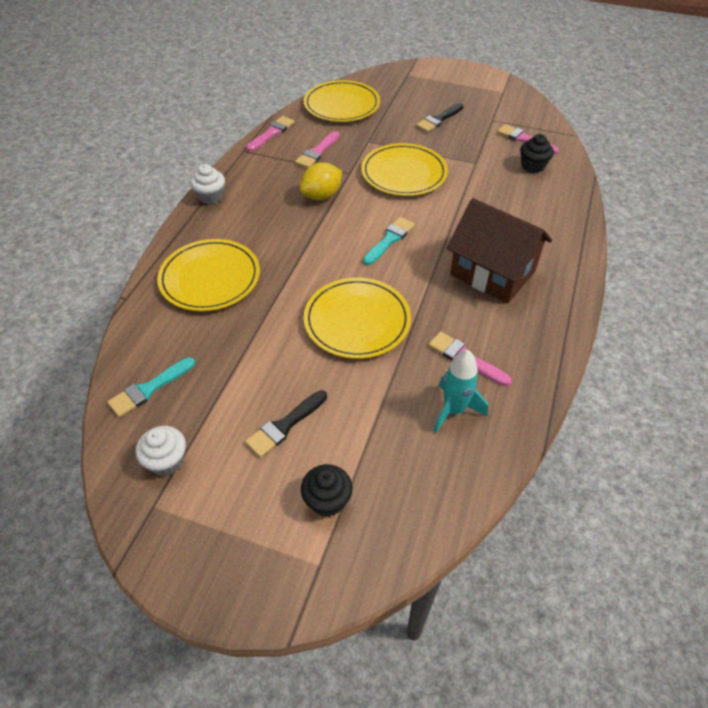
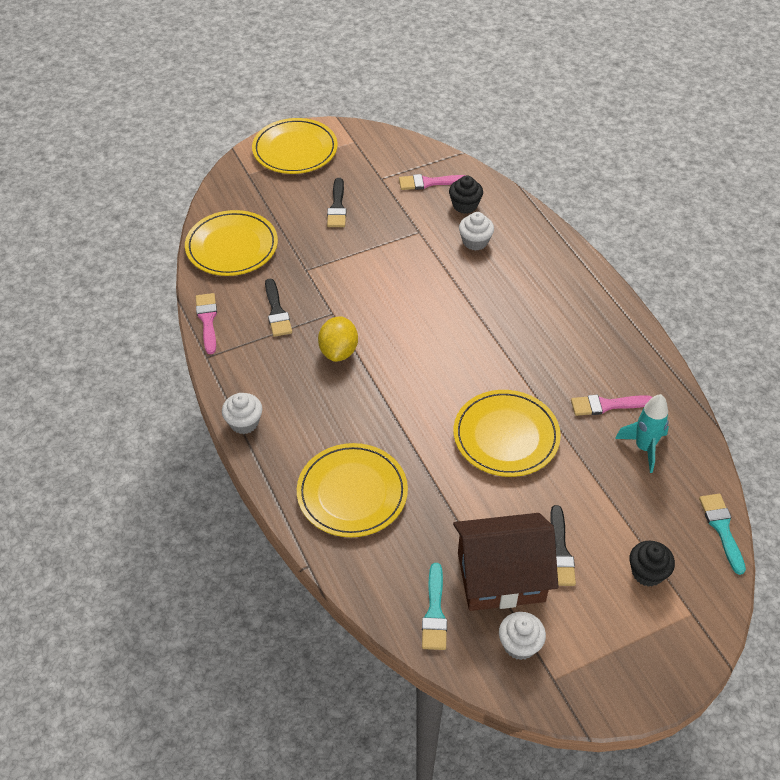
camera: 45 degrees left, 0 degrees up
pink brush [295,131,339,168] -> black brush [265,278,292,337]
yellow plate [361,143,448,196] -> yellow plate moved to [252,118,338,174]
turquoise brush [363,217,415,265] -> turquoise brush moved to [699,494,746,575]
brown house [446,198,552,304] -> brown house moved to [453,513,558,611]
none -> white cupcake [459,212,494,251]

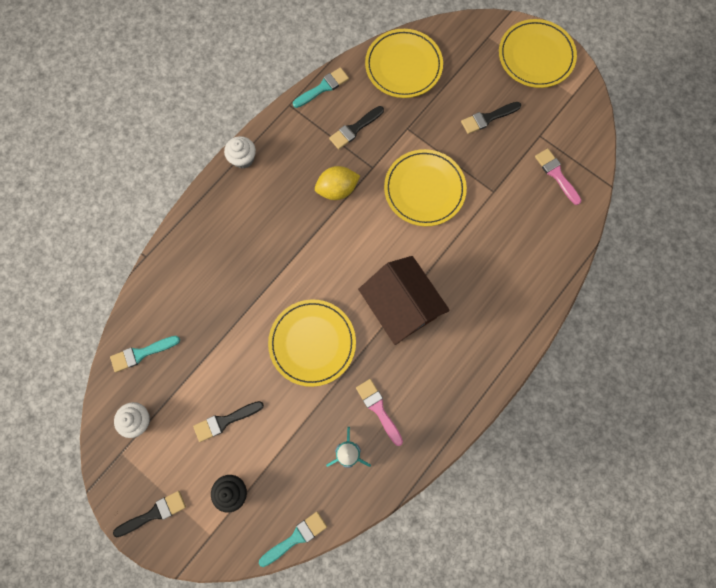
camera: 65 degrees right, 25 degrees up
pink brush [196,293,217,354] -> turquoise brush [293,67,349,108]
yellow plate [297,443,408,537] -> yellow plate moved to [384,149,467,226]
black cupcake [449,176,483,214] -> none
brown house [453,513,558,611] -> brown house moved to [358,256,450,345]
white cupcake [459,212,494,251] -> none
none -> black brush [113,491,186,537]

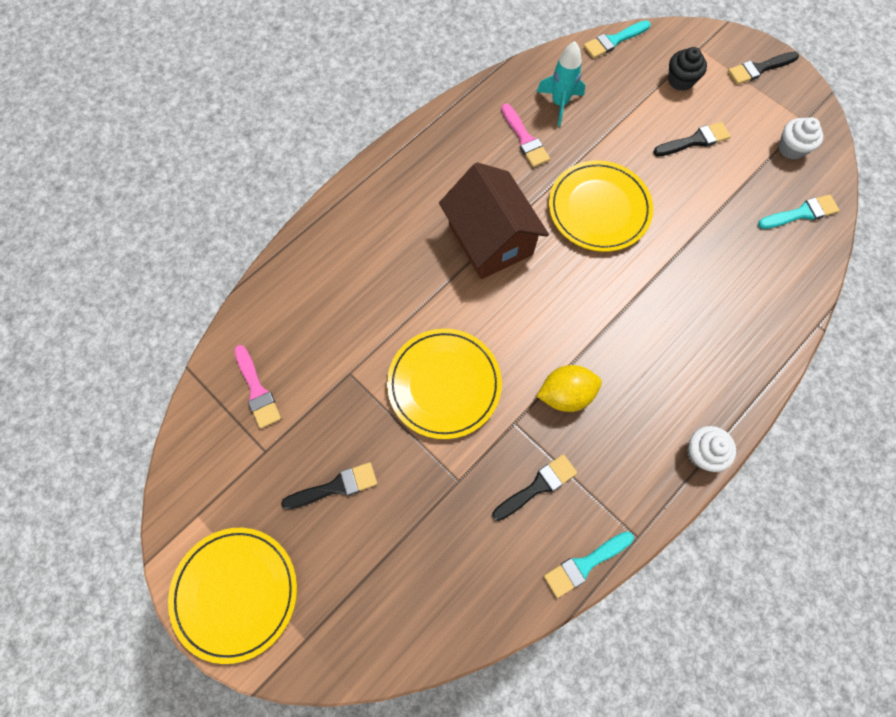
camera: 175 degrees left, 5 degrees down
yellow plate [365,29,443,98] -> none

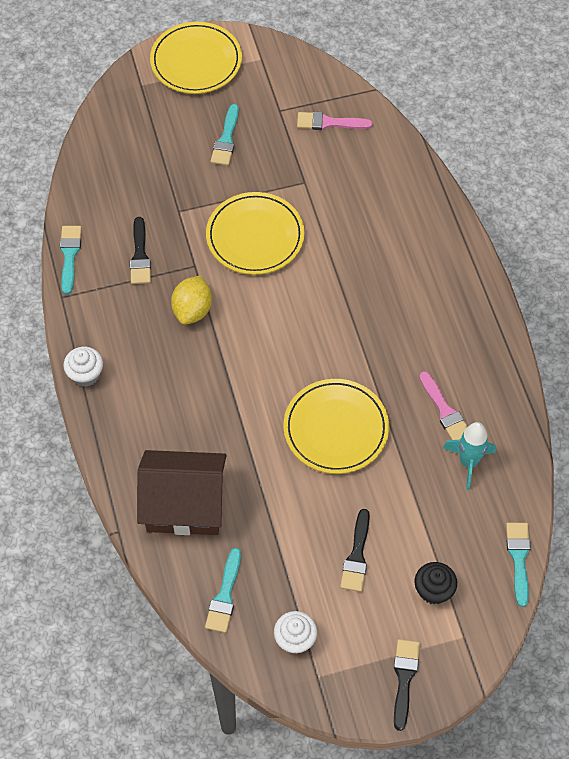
camera: 120 degrees right, 10 degrees down
black brush [281,462,377,510] -> turquoise brush [211,104,239,166]
brown house [439,162,549,279] -> brown house moved to [137,450,226,535]
pink brush [501,103,550,167] -> pink brush turned 120 degrees counterclockwise [419,371,468,440]

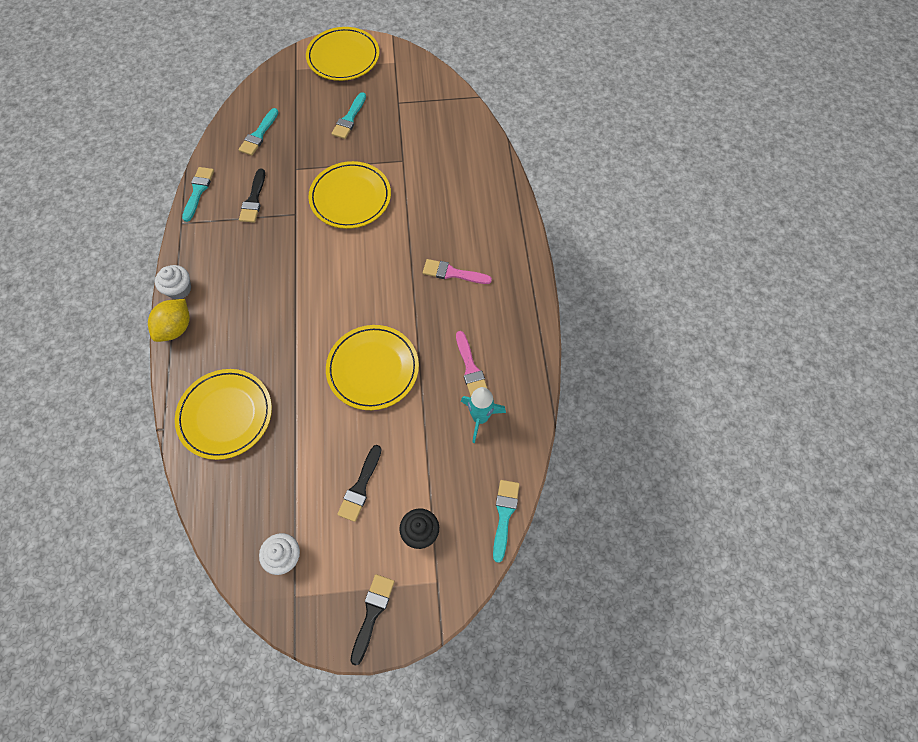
camera: 10 degrees right, 5 degrees up
brown house [137,450,226,535] -> yellow plate [175,369,272,460]
yellow lemon [171,276,212,325] -> yellow lemon moved to [148,299,190,342]
turquoise brush [205,548,241,633] -> turquoise brush moved to [239,108,279,156]
pink brush [297,112,372,130] -> pink brush moved to [423,259,492,284]

